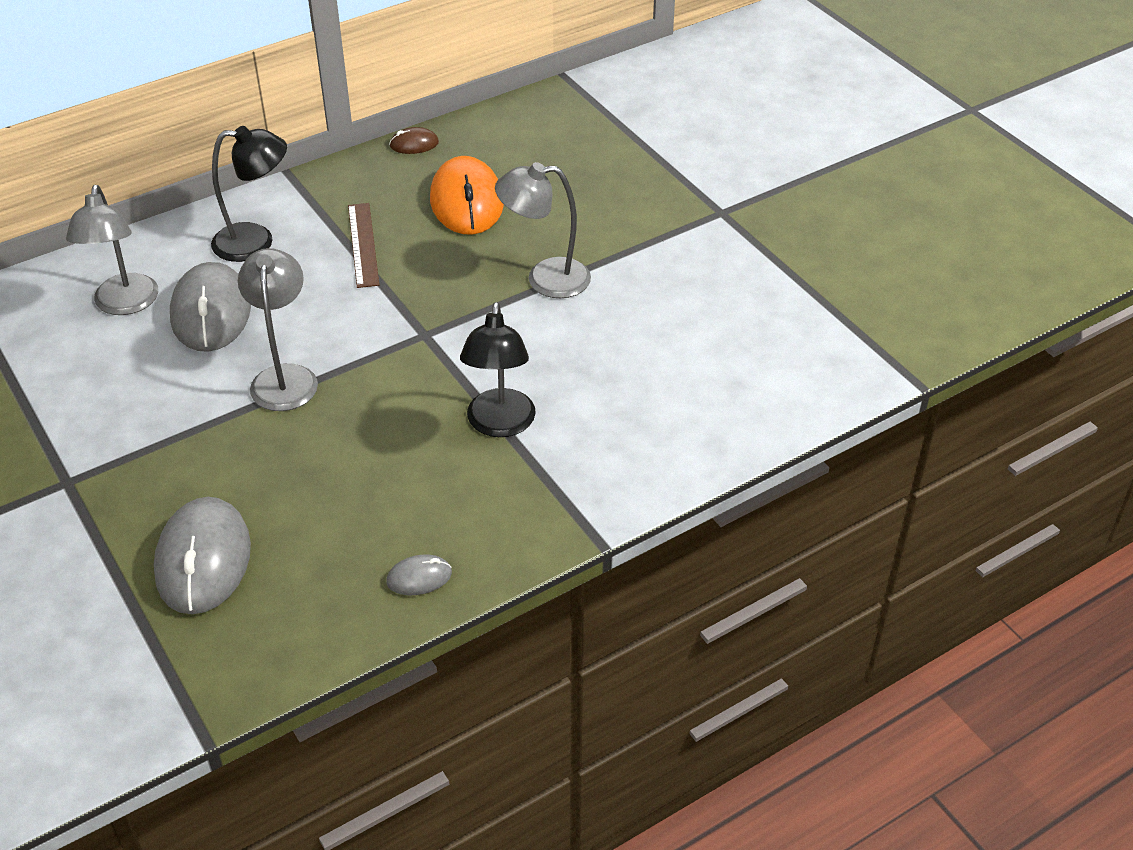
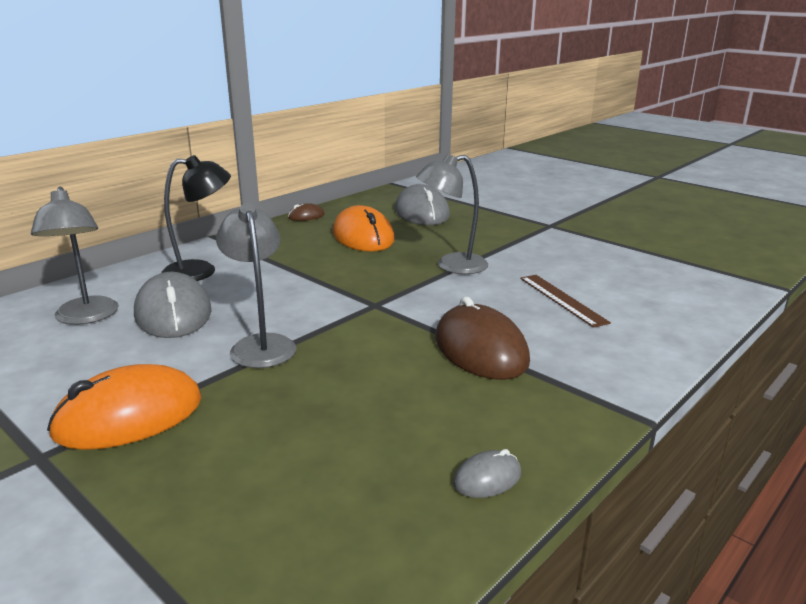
camera: 15 degrees left, 20 degrees down
grey mouse [154,497,251,614] -> grey mouse moved to [395,184,450,225]
brown ruler [348,203,379,288] -> brown ruler moved to [520,275,611,328]
black lamp [460,302,536,437] -> brown mouse [435,296,530,380]
none -> orange mouse [47,364,202,450]

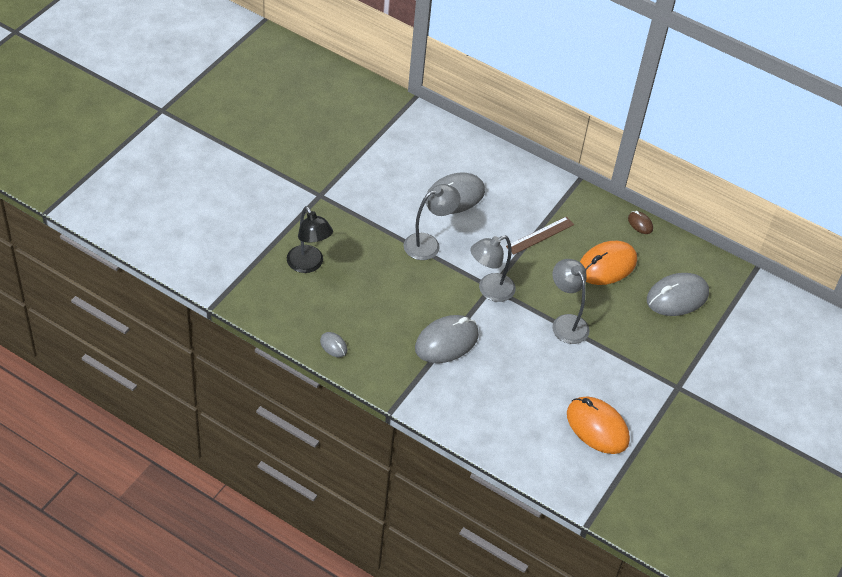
camera: 75 degrees right, 25 degrees up
grey lamp [31,187,119,325] -> grey lamp moved to [470,235,516,302]
orange mouse [47,364,202,450] -> orange mouse moved to [567,396,630,454]
black lamp [161,155,231,281] -> black lamp moved to [287,206,333,273]
brown mouse [435,296,530,380] -> grey mouse [415,315,479,363]
brown ruler [520,275,611,328] -> brown ruler moved to [506,216,574,255]

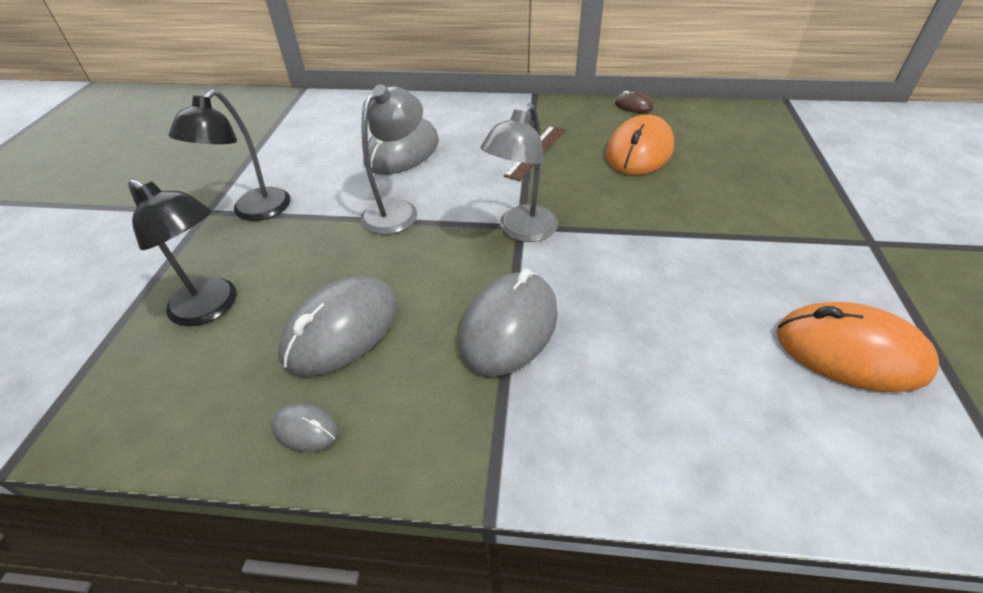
camera: 20 degrees left, 5 degrees down
grey lamp [552,259,590,344] -> none
grey mouse [647,273,709,316] -> grey mouse moved to [279,276,397,376]
none -> black lamp [169,89,290,221]

